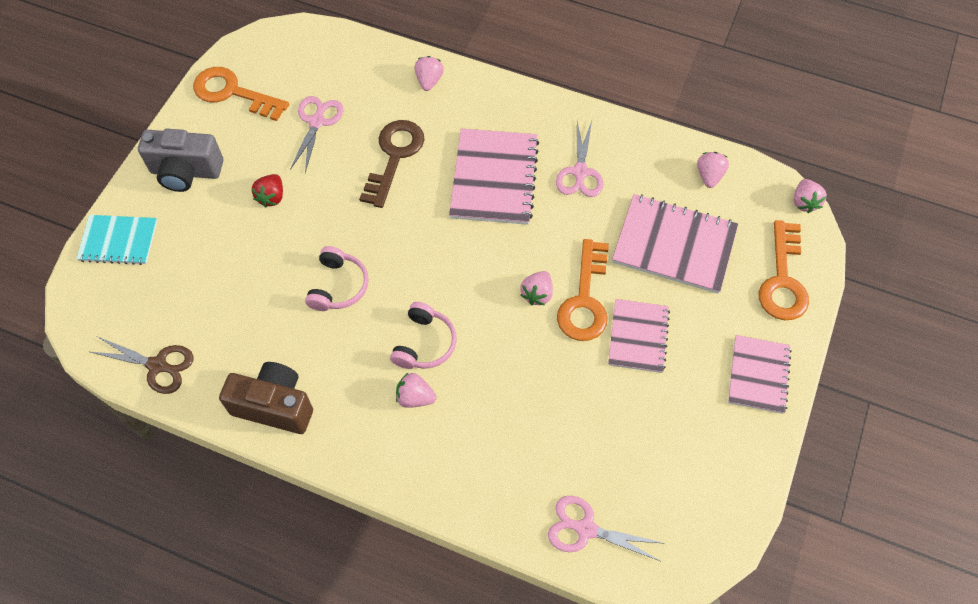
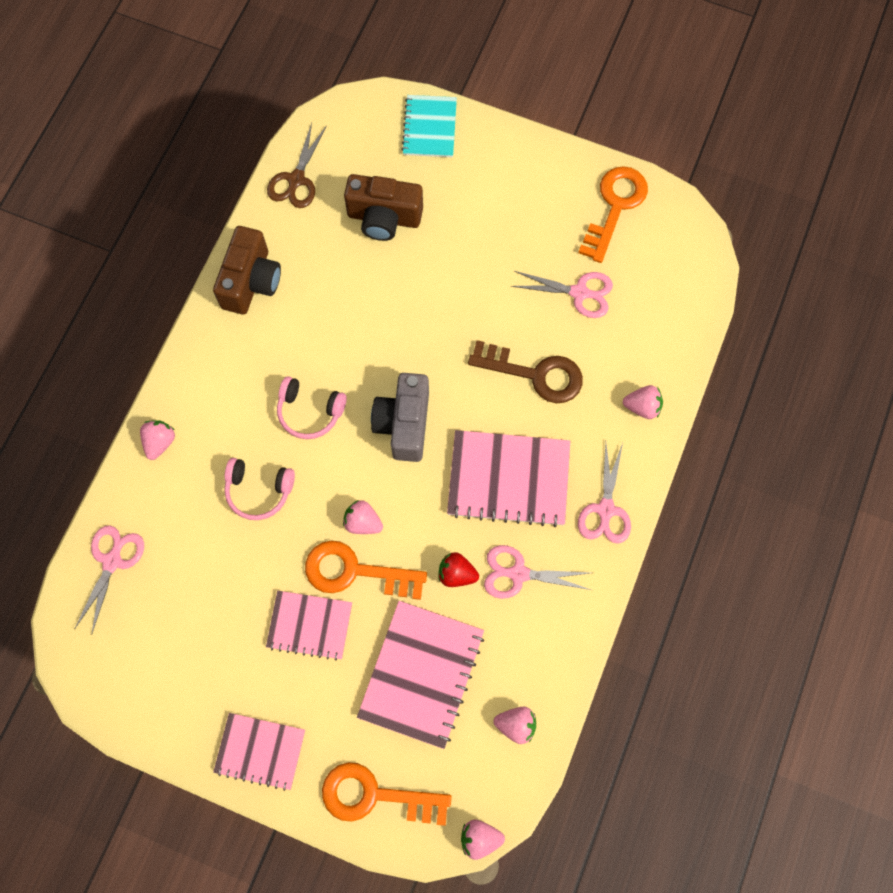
camera: 90 degrees right, 10 degrees up
grey camera [138,129,223,192] -> grey camera moved to [371,373,429,462]
red strawberry [252,174,283,207] -> red strawberry moved to [439,552,479,587]
pink headphones [305,246,369,311] -> pink headphones moved to [224,458,295,520]
pink strawberry [396,373,437,408] -> pink strawberry moved to [140,420,175,460]
none -> brown camera [344,174,423,241]
none -> pink scissors [578,442,631,544]

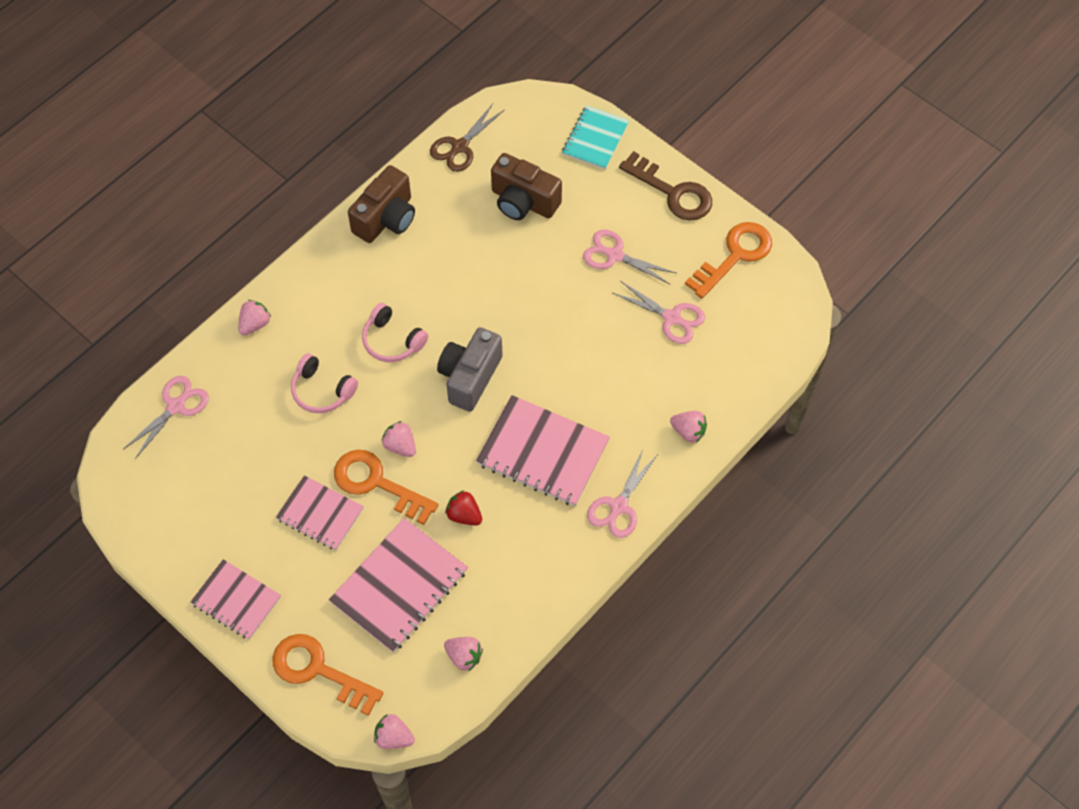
camera: 20 degrees right, 10 degrees down
brown key [468,340,583,403] -> brown key moved to [619,151,712,221]
pink scissors [484,545,591,599] -> pink scissors moved to [583,229,676,285]

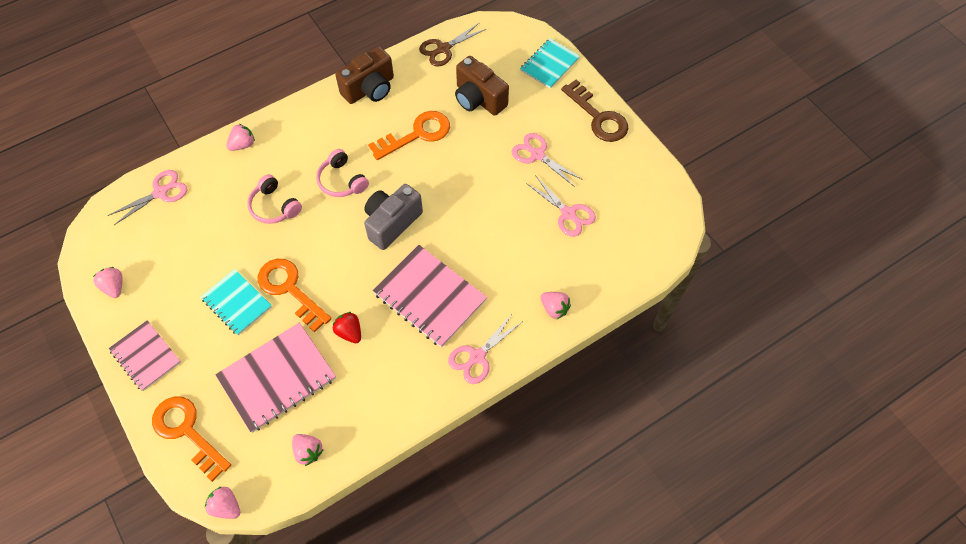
camera: 15 degrees right, 0 degrees up
pink notebook [276,475,364,550] -> turquoise notebook [201,269,272,335]
pink strawberry [381,421,416,457] -> pink strawberry moved to [93,267,122,298]
orange key [685,222,772,299] -> orange key moved to [368,111,450,160]

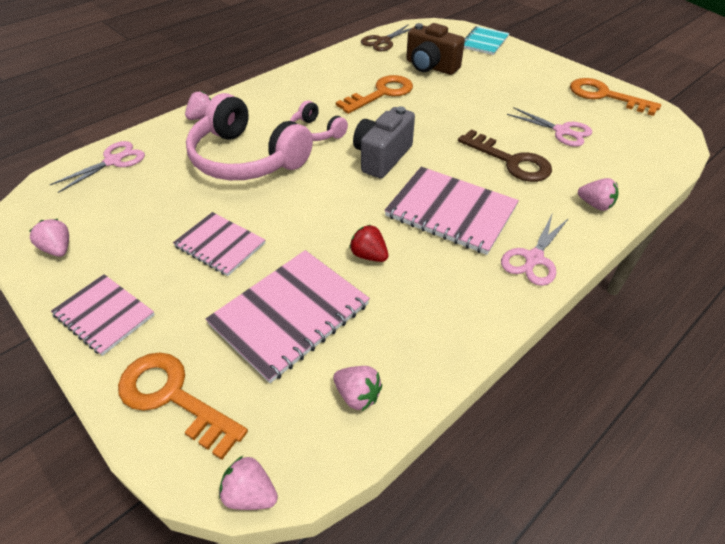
camera: 10 degrees left, 15 degrees down
turquoise notebook [201,269,272,335] -> pink notebook [173,212,265,276]
pink headphones [247,174,302,224] -> pink headphones [186,93,313,180], size x1.98
orange key [258,259,332,333] -> orange key moved to [570,78,661,116]
brown camera [335,46,394,104] -> none
pink scissors [511,133,583,187] -> none
brown key [561,80,629,142] -> brown key moved to [458,129,552,182]

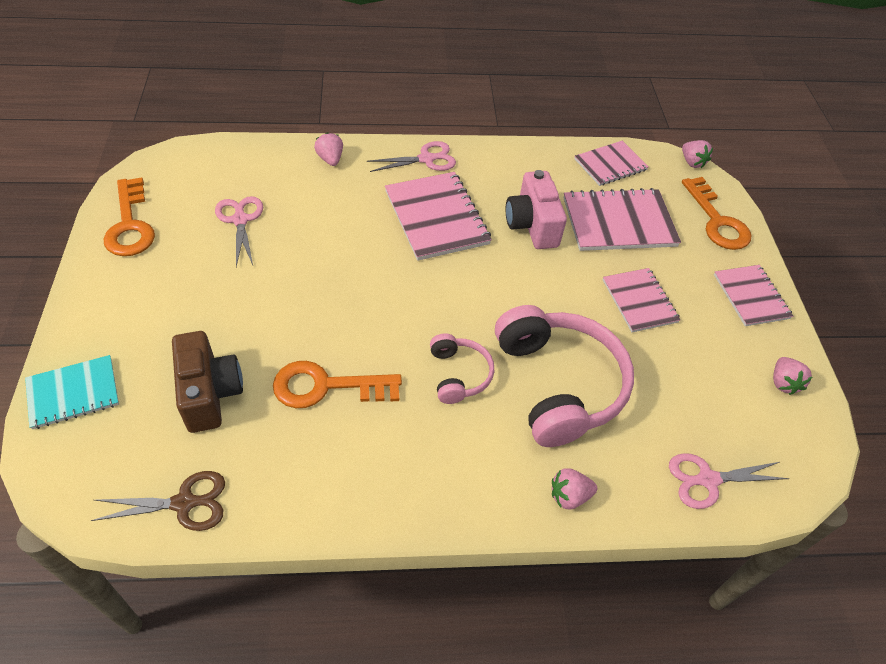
camera: 145 degrees left, 5 degrees up
pink strawberry [333,366,382,411] -> pink notebook [574,141,649,186]
red strawberry [349,225,389,262] -> pink camera [506,170,567,249]
grey camera [353,106,415,178] -> none
brown key [458,129,552,182] -> none

